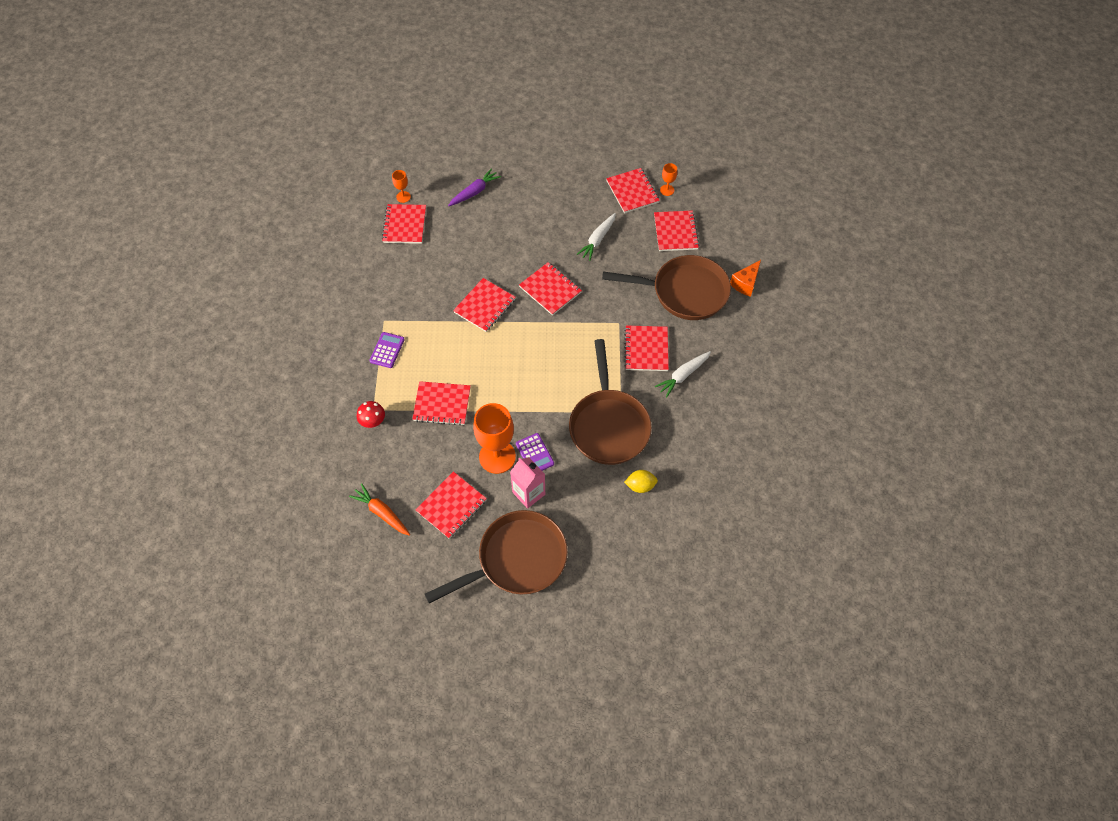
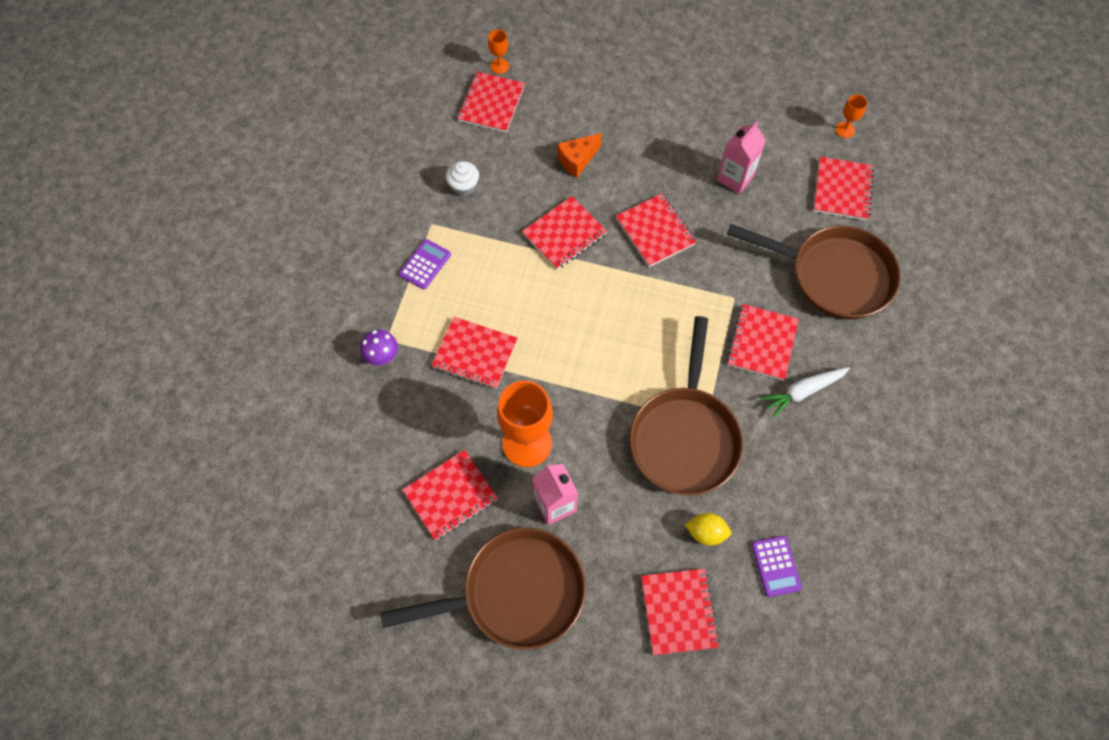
camera: 15 degrees right, 5 degrees up
orange carrot [349,483,410,536] -> none
red mushroom [357,401,385,428] -> purple mushroom [360,329,398,365]
purple carrot [448,168,501,206] -> none
purple calculator [516,433,554,471] -> purple calculator moved to [752,536,802,597]
white carrot [576,213,616,261] -> pink carton [717,121,766,194]
red notebook [606,168,660,213] -> red notebook moved to [641,569,719,655]
orange cheese [730,260,761,297] -> orange cheese moved to [557,133,602,178]
none -> white cupcake [446,161,479,196]

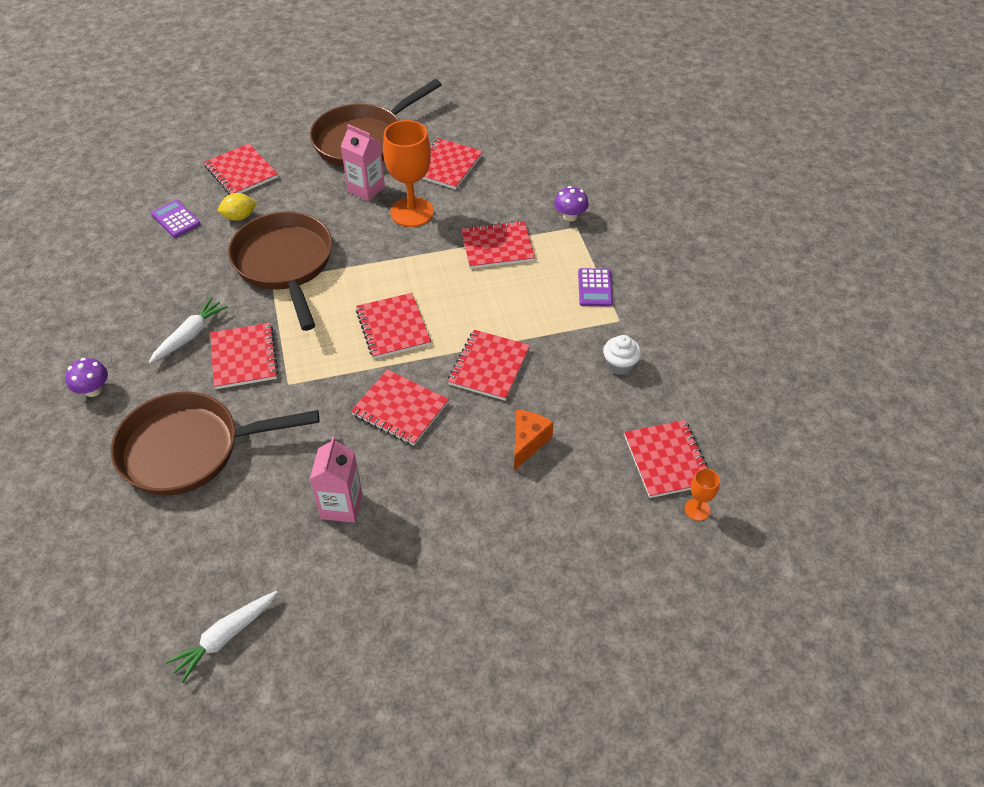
camera: 150 degrees right, 15 degrees down
red notebook [813,157,874,220] -> red notebook moved to [356,293,431,359]
orange goblet [835,94,867,138] -> white carrot [165,591,278,683]
none -> purple mushroom [66,358,108,397]

